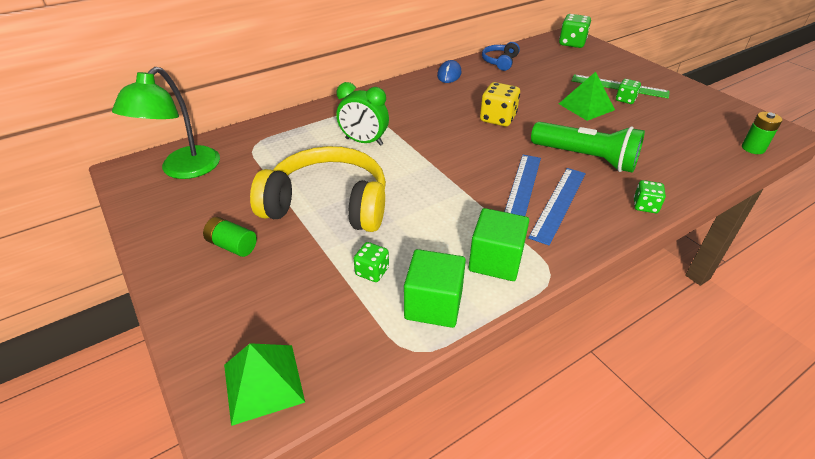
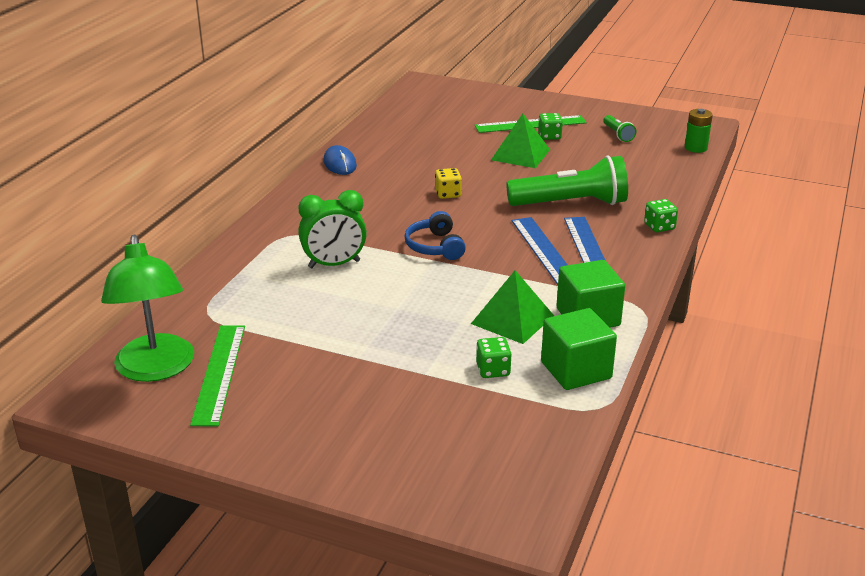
camera: 35 degrees left, 10 degrees down
green battery [203,217,257,257] -> none
green pyramid [224,343,305,426] -> green pyramid moved to [471,270,554,344]
yellow headphones [250,146,386,232] -> none
yellow dice [480,82,520,127] -> yellow dice [435,168,462,199], size x0.61
blue headphones [482,42,520,71] -> blue headphones moved to [405,211,466,260]
green dice [559,14,591,48] -> none
none -> green ruler [190,325,245,426]
none -> green flashlight [603,115,636,142]

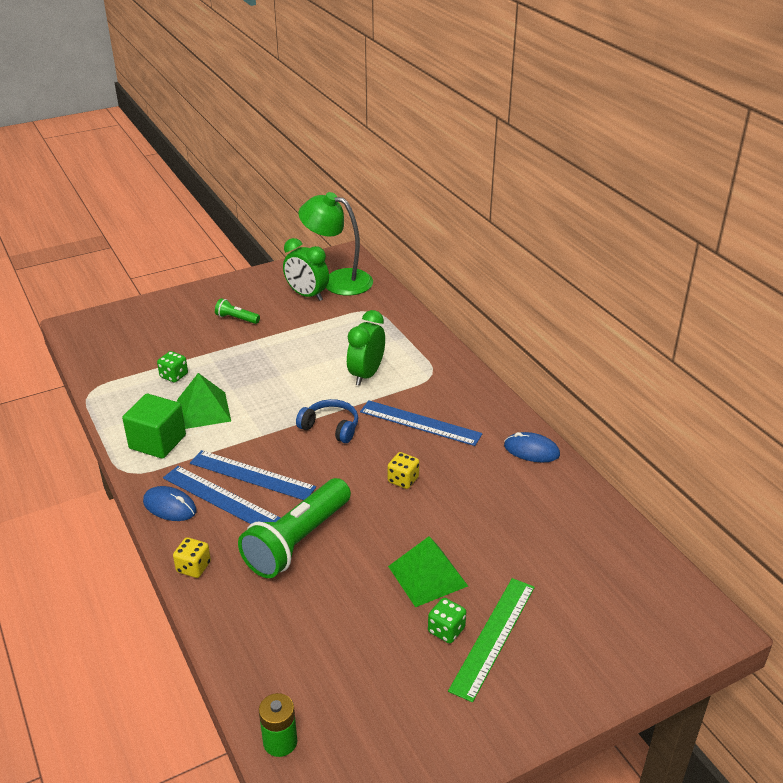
camera: 130 degrees right, 5 degrees up
green ruler [190,325,245,426] -> green clock [283,238,329,301]
green cube [541,308,617,390] -> none
green flashlight [603,115,636,142] -> green flashlight moved to [215,298,260,324]
green dice [644,199,678,232] -> yellow dice [173,537,211,578]
none -> blue mouse [143,486,197,521]
none -> blue ruler [360,400,483,446]

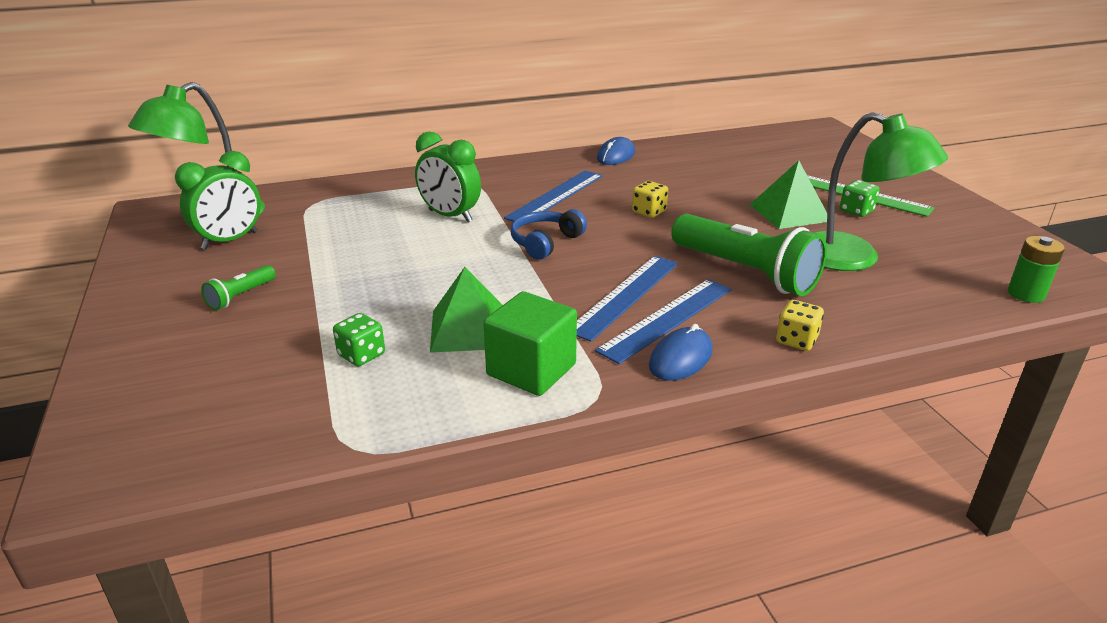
camera: 80 degrees left, 5 degrees down
none -> green lamp [814,112,948,271]

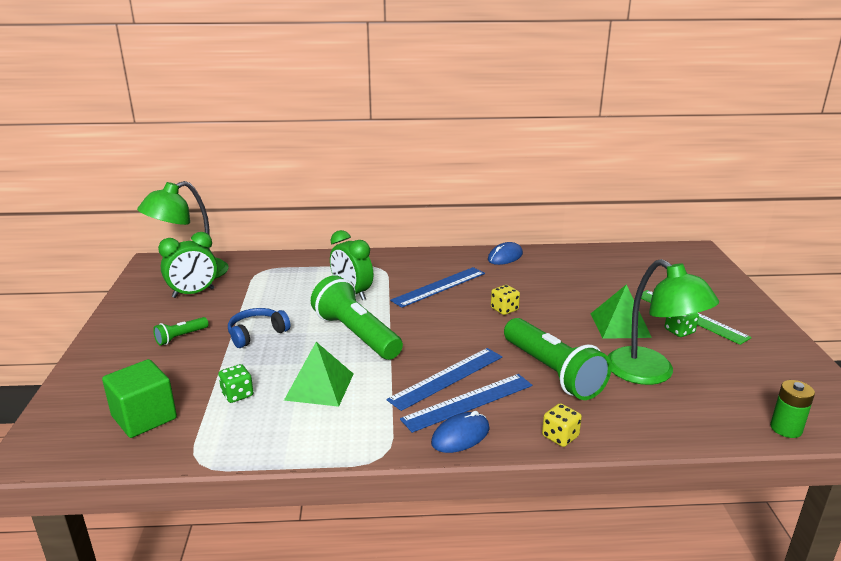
camera: 15 degrees right, 5 degrees down
green cube [483,291,577,396] -> green cube moved to [102,359,177,438]
blue headphones [511,209,587,260] -> blue headphones moved to [228,308,290,348]
none -> green flashlight [311,275,403,360]

